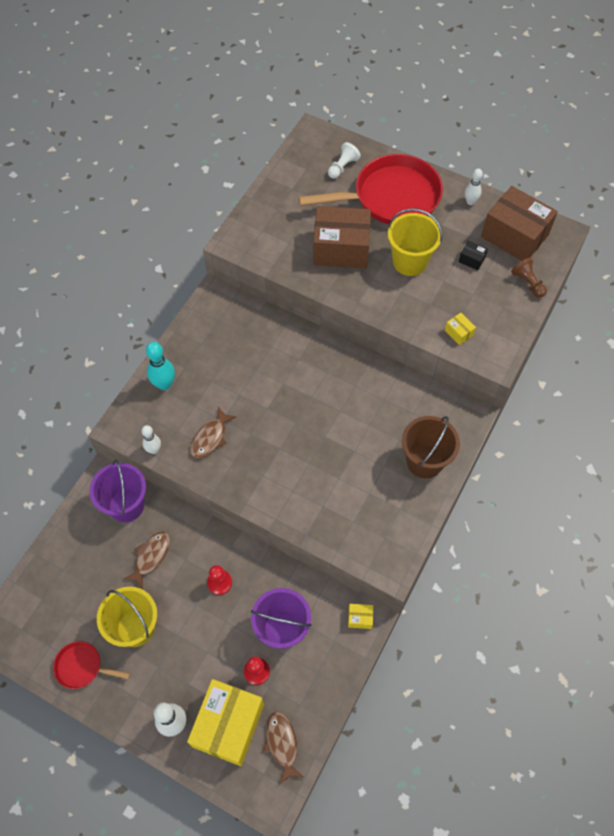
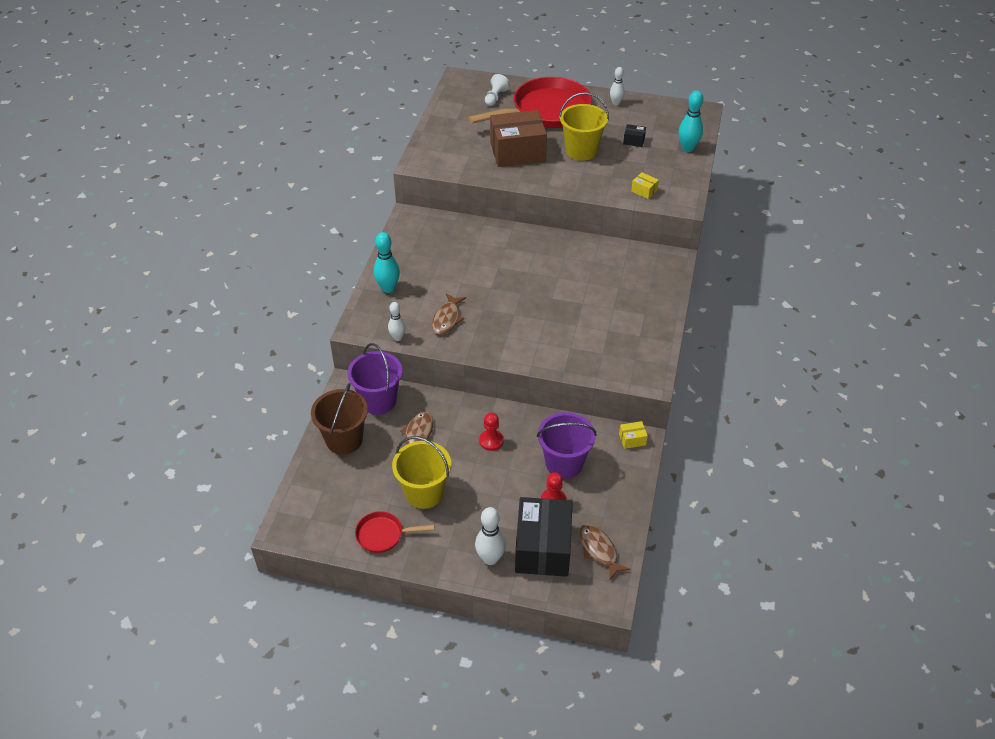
camera: 15 degrees left, 15 degrees down
yellow box [187,679,264,766] -> black box [515,497,572,577]
brown bucket [402,416,460,478] -> brown bucket moved to [311,383,368,455]
brown box [481,186,558,261] -> none
brown pawn [511,258,547,298] -> turquoise bowling pin [679,90,703,152]

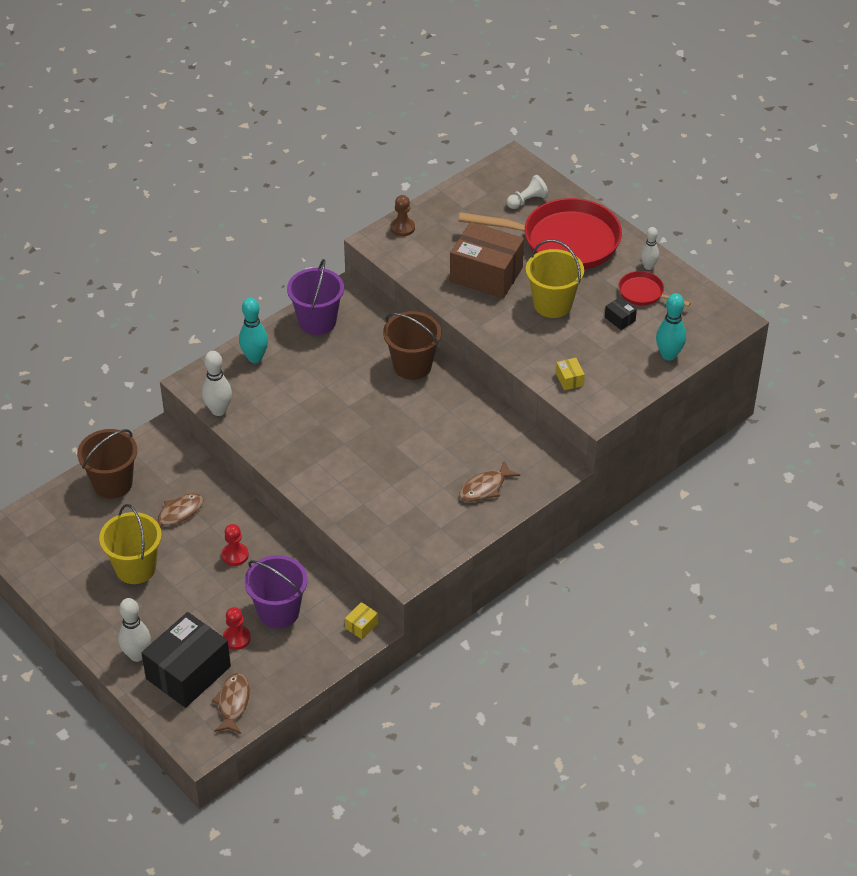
camera: 35 degrees right, 0 degrees up
purple bucket [347,343,402,415] -> purple bucket moved to [287,259,344,335]
red pan [355,511,434,553] -> red pan moved to [619,271,691,307]
white bowling pin [388,302,406,341] -> white bowling pin [202,351,232,416], size x1.54
brown fish [432,293,466,335] -> brown fish moved to [459,461,520,502]
yellow box [619,421,648,449] -> yellow box turned 75 degrees counterclockwise [345,602,378,639]
none -> brown bucket [383,311,441,380]
none -> brown pawn [390,195,415,236]

